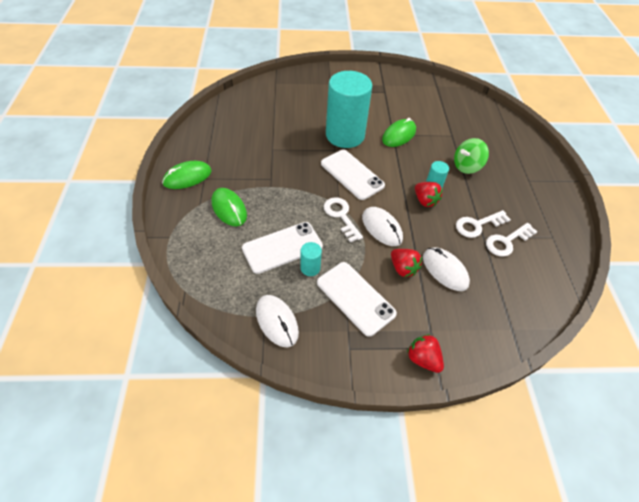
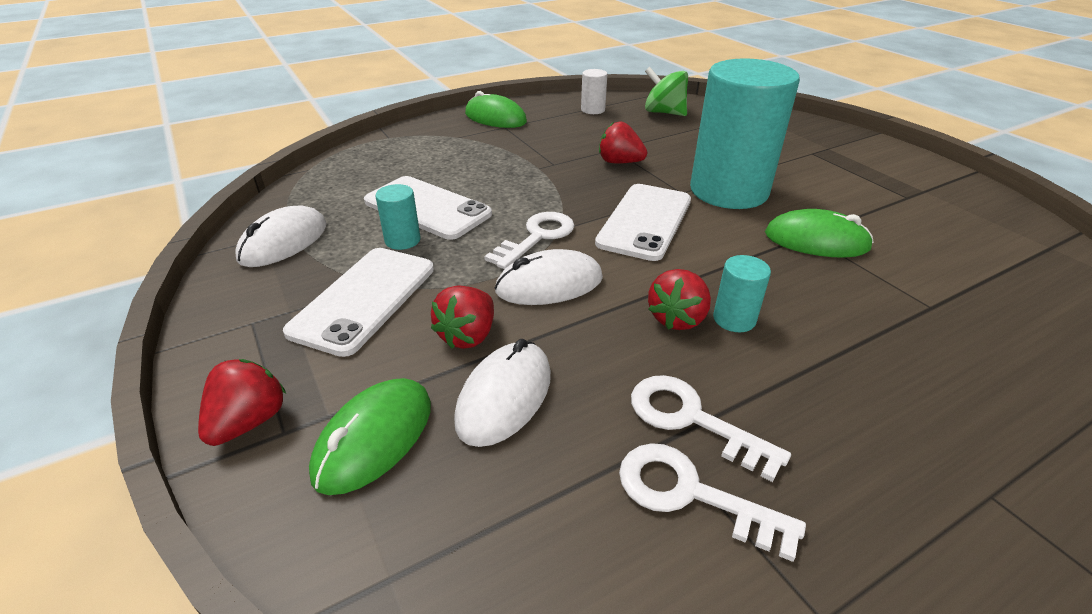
camera: 65 degrees right, 15 degrees down
green mouse [212,188,247,226] -> green mouse moved to [309,378,431,495]
white mouse [362,207,403,246] -> white mouse turned 45 degrees clockwise [495,249,603,305]
green spinning top [454,138,489,174] -> green spinning top moved to [645,67,688,116]
none -> white cylinder [581,69,607,114]
none -> red strawberry [599,122,647,163]

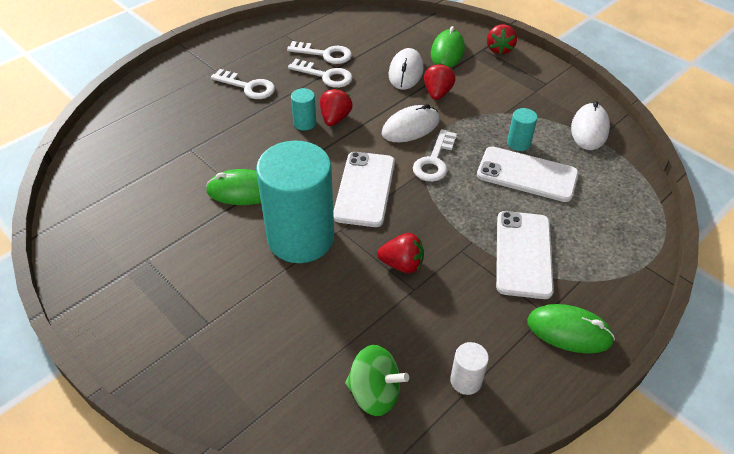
camera: 165 degrees right, 10 degrees up
white phone [283,248,434,357] -> white phone moved to [496,211,554,299]
none -> white key [211,69,275,99]

